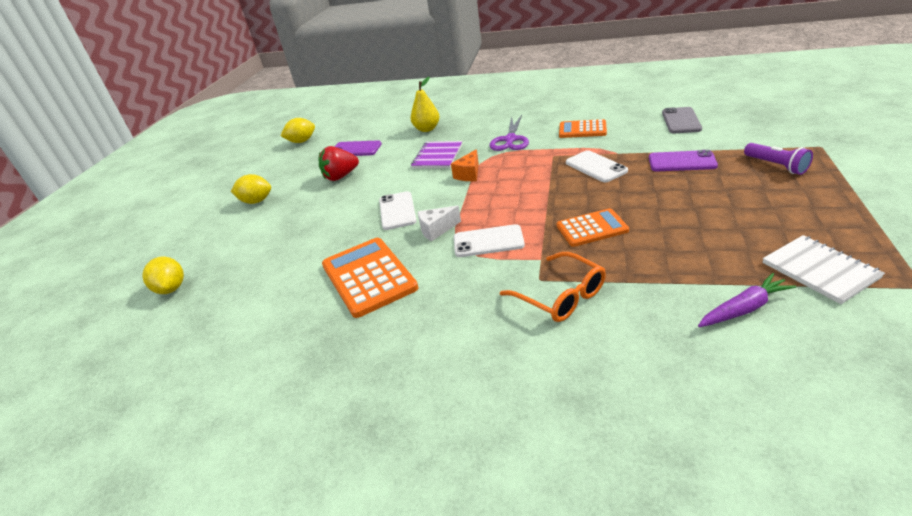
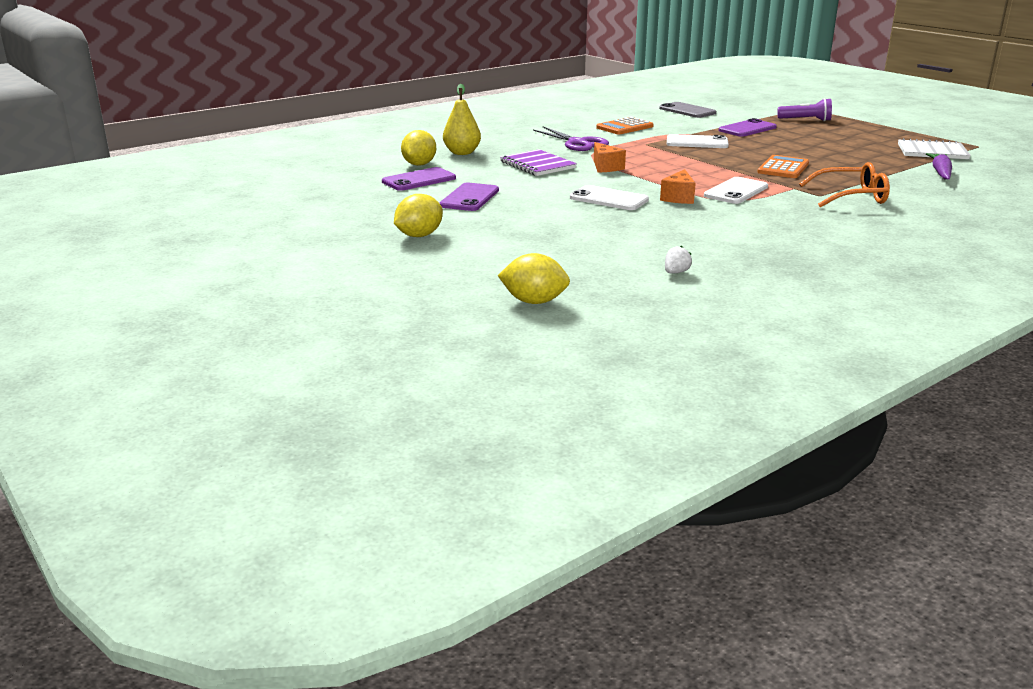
camera: 55 degrees left, 10 degrees down
yellow lemon [281,118,315,143] -> yellow lemon moved to [401,130,436,166]
red strawberry [319,146,359,181] -> purple phone [440,182,499,211]
orange calculator [322,238,418,318] -> none
white cheese [418,206,461,242] -> orange cheese [660,169,696,204]
none -> white strawberry [665,246,692,274]

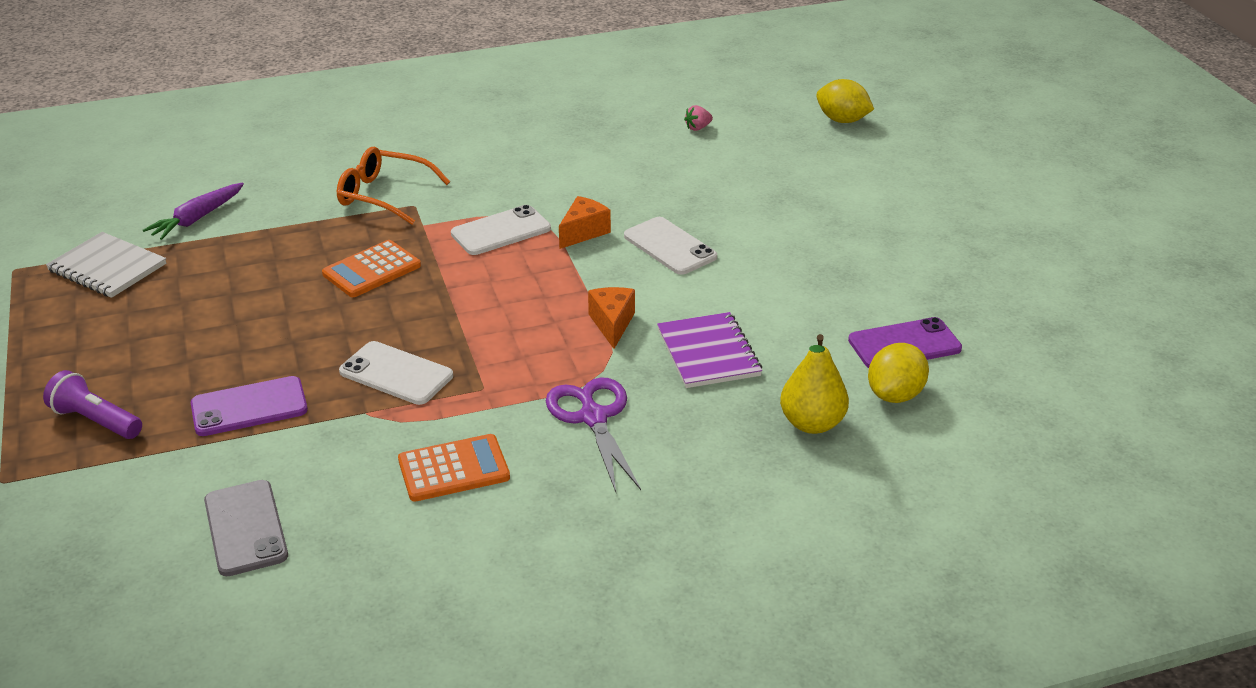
camera: 160 degrees left, 10 degrees up
yellow lemon [394,194,443,237] -> none
purple phone [440,182,499,211] -> none
white strawberry [665,246,692,274] -> pink strawberry [684,105,713,131]

